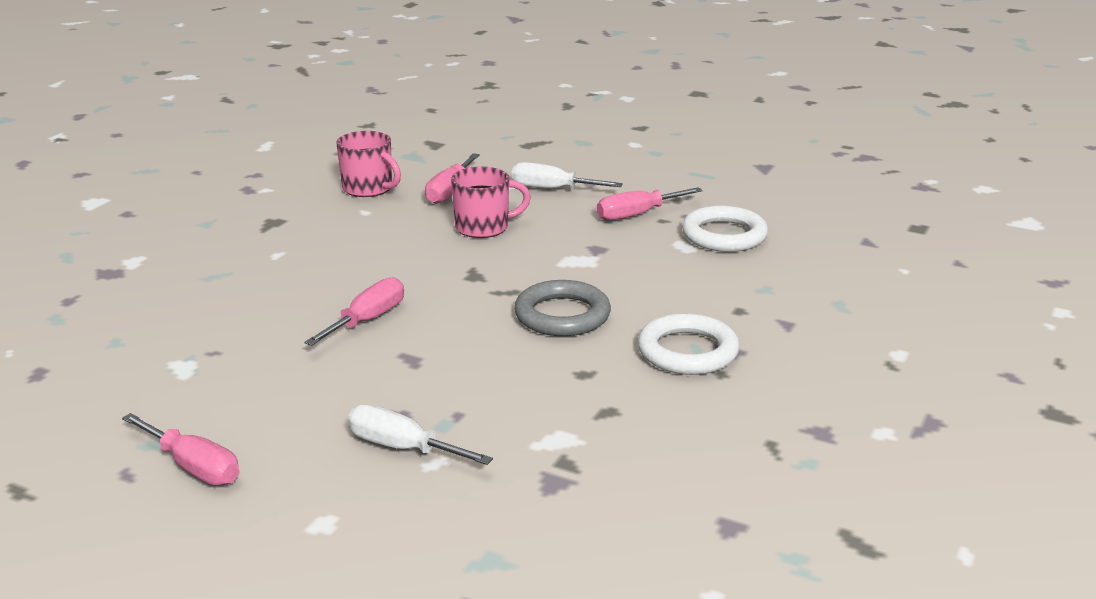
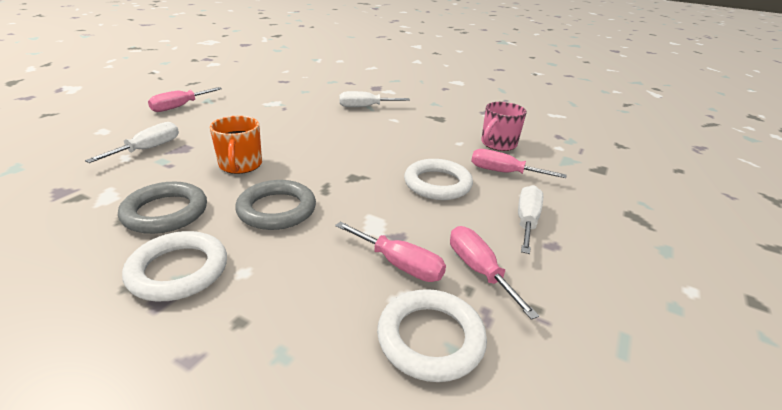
camera: 90 degrees right, 5 degrees up
pink screwdriver [304,277,404,346] -> pink screwdriver moved to [335,221,446,282]
pink mug [451,166,531,238] -> white ring [404,159,473,200]
none -> grey ring [118,182,207,234]
none -> orange mug [210,116,262,174]
none -> white screwdriver [339,91,410,107]

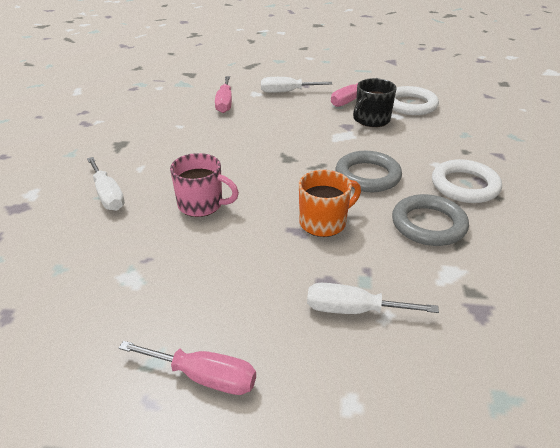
camera: 110 degrees left, 5 degrees up
pink screwdriver [335,221,446,282] -> black mug [353,78,397,127]
white ring [404,159,473,200] -> none
pink mug [481,102,527,151] -> pink mug moved to [170,153,239,217]

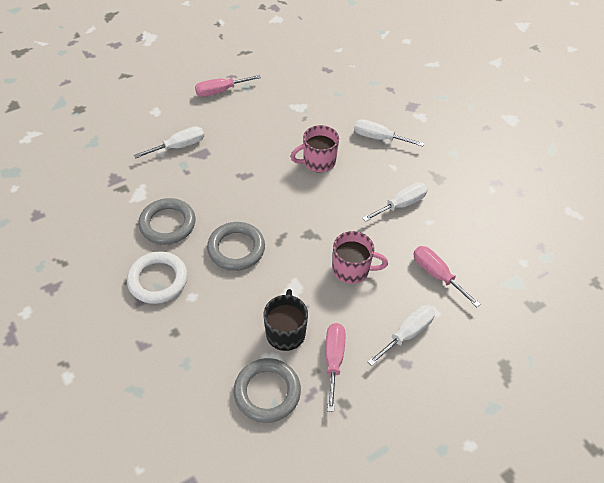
camera: 140 degrees right, 15 degrees up
orange mug [299,170,361,237] -> none
white ring [393,86,439,115] -> grey ring [233,358,301,423]
none -> pink mug [332,231,388,284]
none -> white screwdriver [362,182,428,222]

